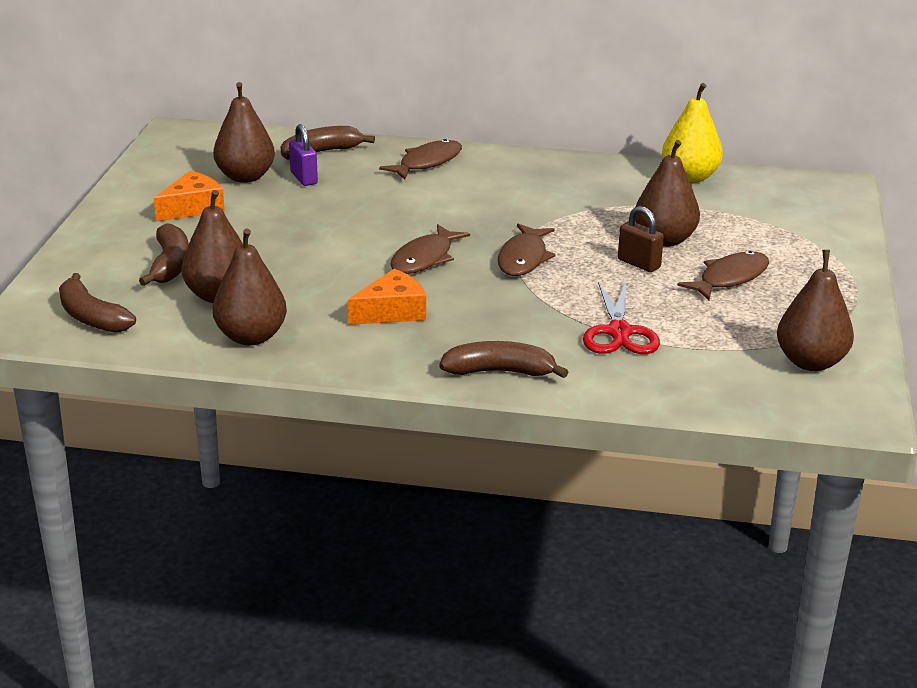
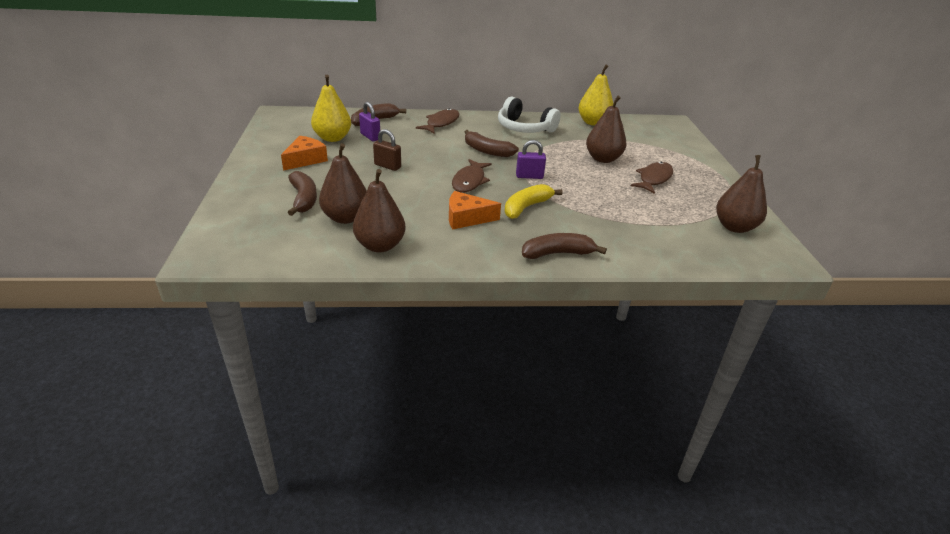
camera: 15 degrees left, 5 degrees up
brown banana [59,273,136,333] -> brown banana moved to [465,130,519,157]
brown pear [213,82,275,183] -> yellow pear [311,75,351,142]
orange cheese [348,269,426,325] -> orange cheese turned 135 degrees counterclockwise [449,191,501,229]
brown fish [498,224,556,276] -> purple padlock [516,140,546,179]
red scissors [583,282,660,354] -> none
brown padlock [618,206,664,272] -> brown padlock moved to [373,129,401,171]
none -> white headphones [498,97,561,133]
none -> yellow banana [504,184,563,219]

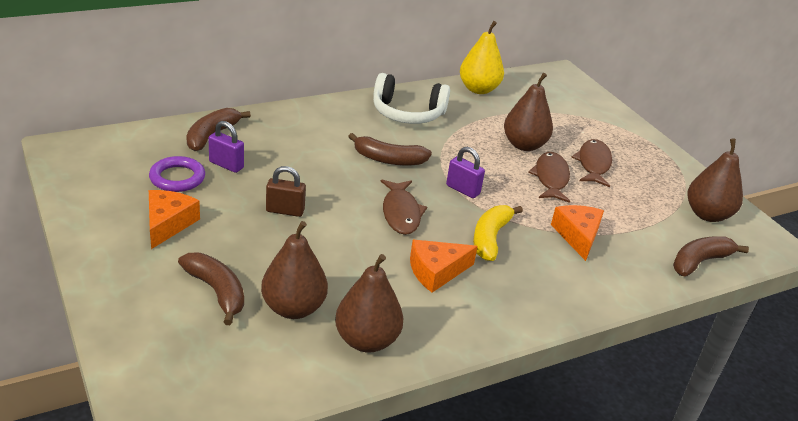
camera: 25 degrees left, 0 degrees up
yellow pear [311,75,351,142] -> purple ring [149,156,205,192]
brown fish [416,108,460,133] -> brown fish moved to [528,152,570,203]
purple padlock [516,140,546,179] -> purple padlock turned 60 degrees clockwise [446,147,485,198]
brown banana [522,233,607,259] -> brown banana moved to [673,236,749,276]
none -> orange cheese [551,205,604,261]

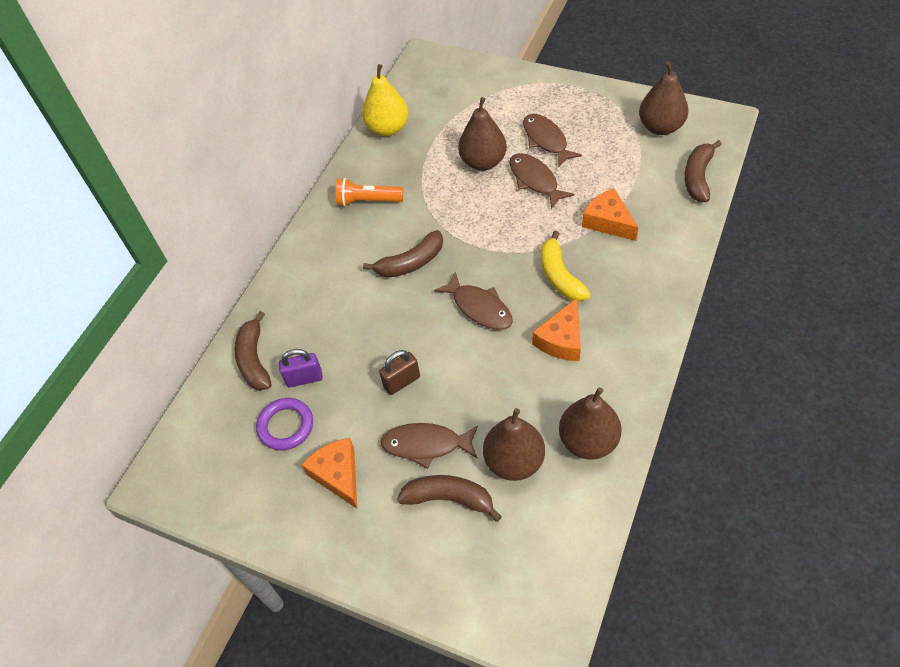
camera: 30 degrees left, 20 degrees up
white headphones [373,73,450,124] -> orange flashlight [336,178,403,207]
purple padlock [446,147,485,198] -> none
none -> brown fish [380,423,478,469]

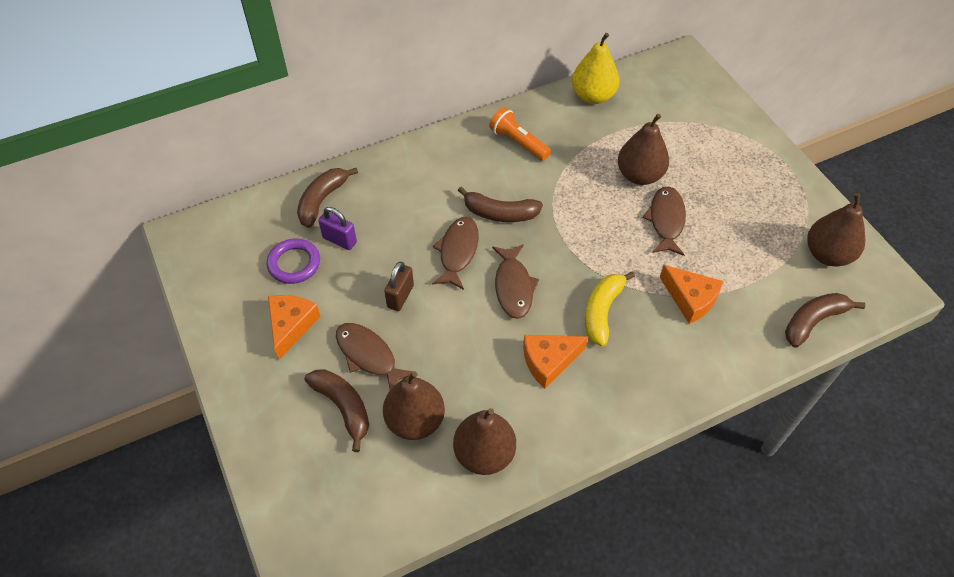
camera: 35 degrees right, 0 degrees up
brown padlock [379,350,420,395] -> brown padlock turned 75 degrees counterclockwise [384,262,414,311]
brown fish [523,114,582,168] -> brown fish moved to [432,217,479,290]
orange cheese [582,188,639,241] -> orange cheese turned 135 degrees clockwise [660,265,724,324]

